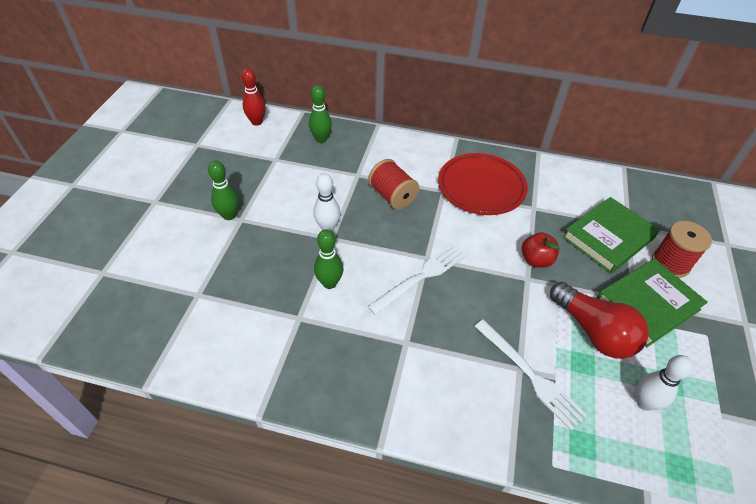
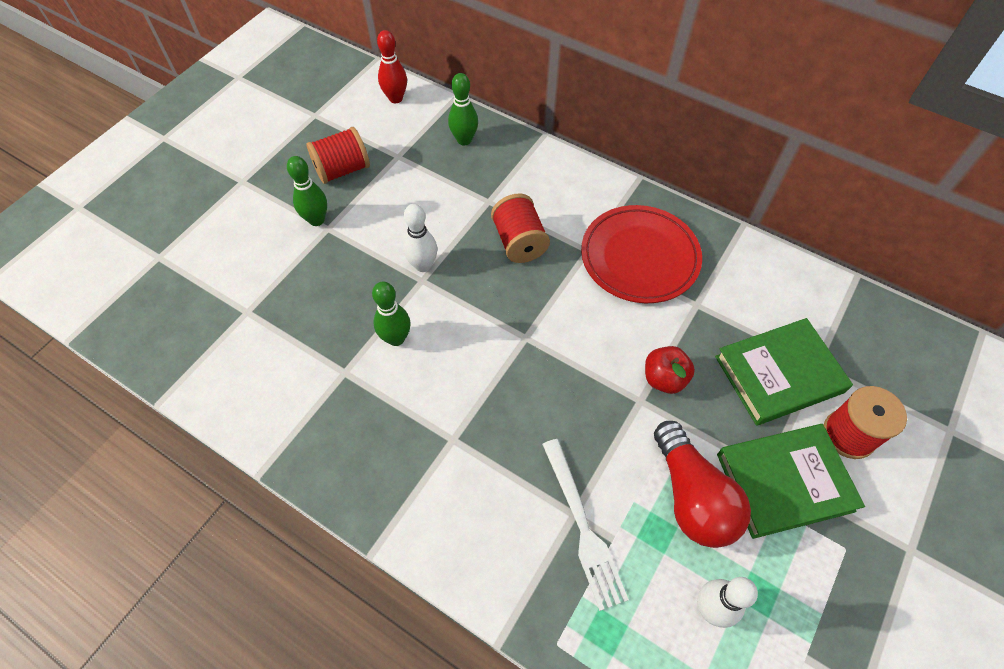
camera: 20 degrees right, 10 degrees up
white fork [367,244,466,315] -> none
none -> red spool [306,127,370,184]

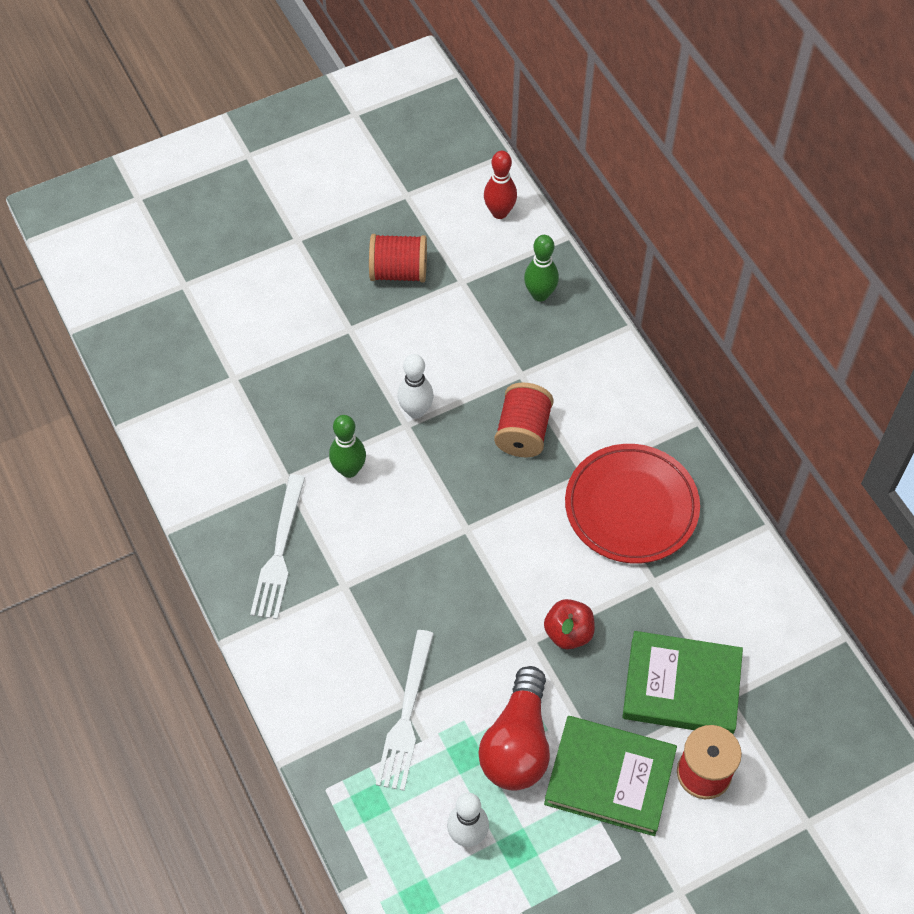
camera: 30 degrees right, 0 degrees up
green bowling pin [287,156,327,226] -> none
none -> white fork [250,474,305,619]

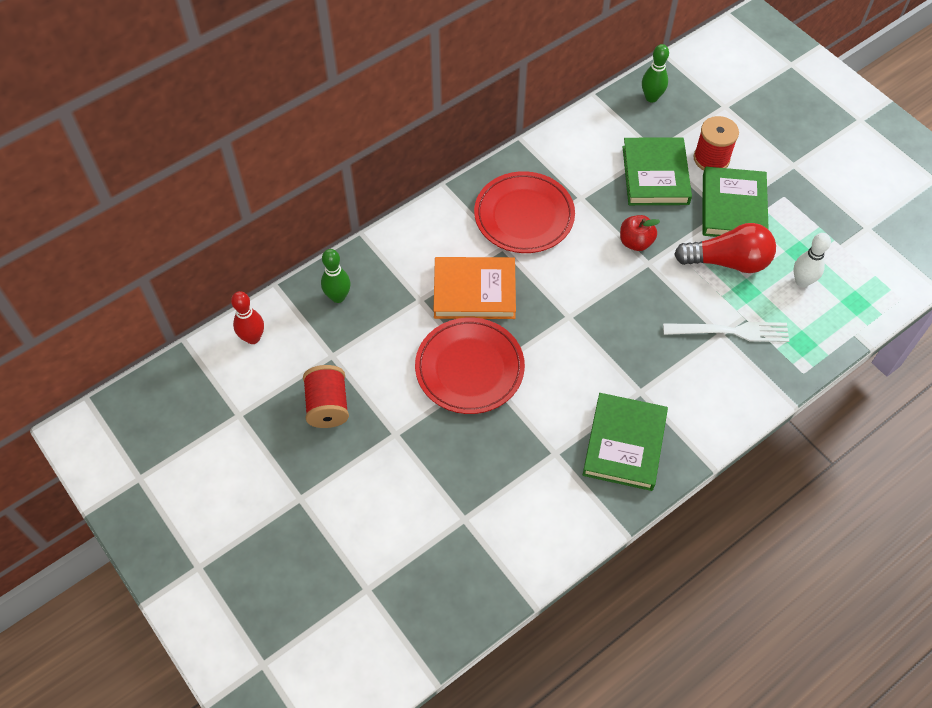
camera: 100 degrees left, 0 degrees up
white fork [250,474,305,619] -> green book [583,393,668,491]
green bowling pin [329,415,366,478] -> green bowling pin moved to [642,44,669,103]
white bowling pin [397,354,434,418] -> red plate [415,318,525,414]
red spool [494,383,554,457] -> orange book [433,257,516,319]

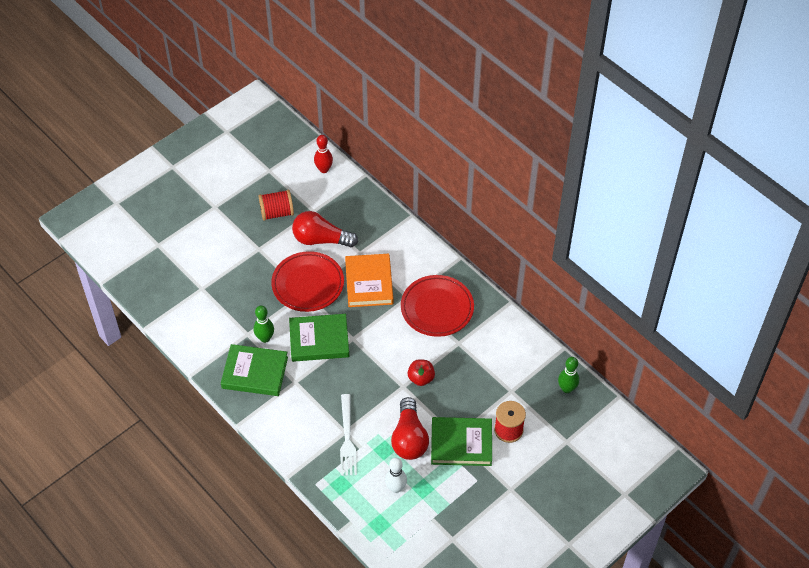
camera: 85 degrees right, 5 degrees down
green bowling pin [321,249,351,303] -> green bowling pin moved to [254,306,274,343]
green book [622,137,692,205] -> green book moved to [289,314,349,362]
none -> red light bulb [292,211,358,247]

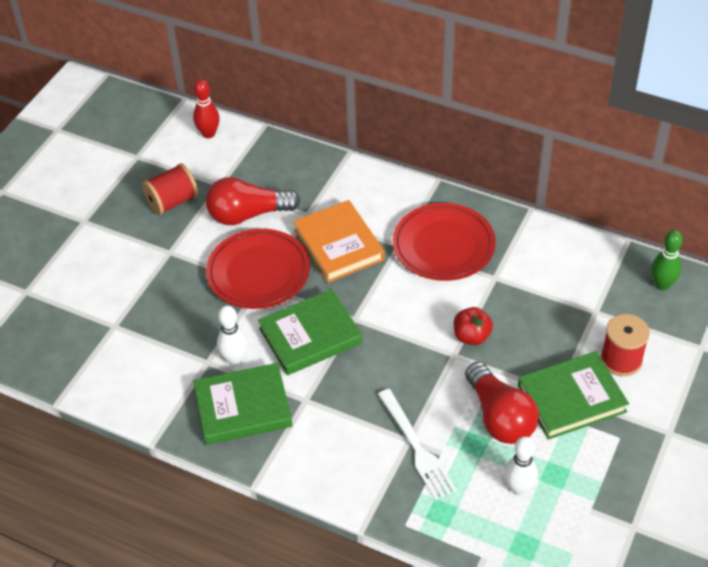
camera: 20 degrees left, 5 degrees down
green bowling pin [254,306,274,343] -> white bowling pin [217,305,248,365]

